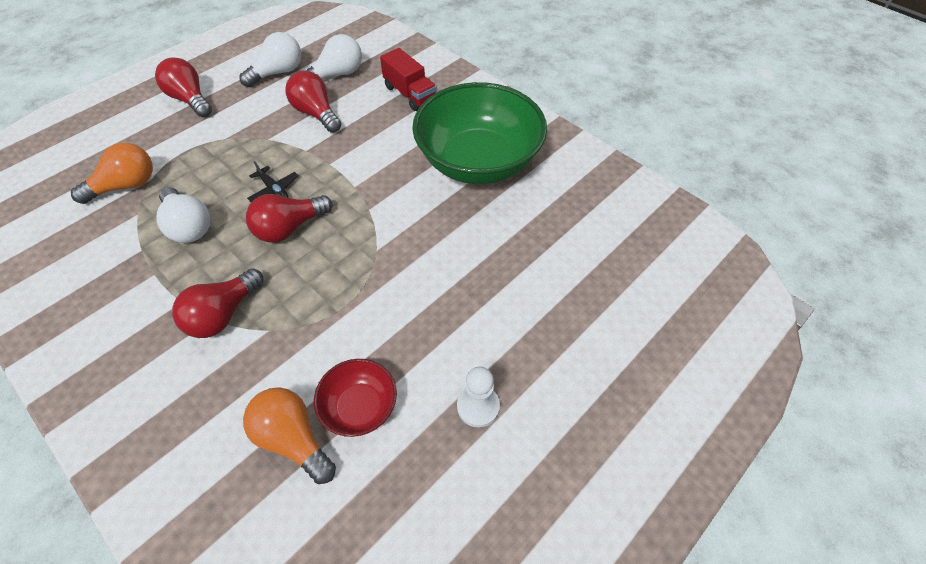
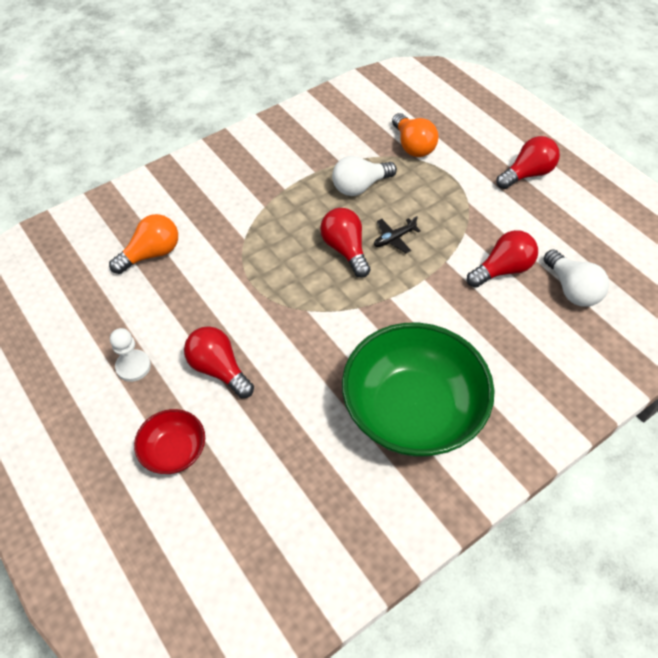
camera: 100 degrees right, 0 degrees up
red light bulb [172,268,263,338] -> red light bulb moved to [184,326,254,398]
white light bulb [239,32,301,87] -> none
red bowl [314,359,397,437] -> red bowl moved to [134,409,205,474]
red truck [380,48,437,111] -> none

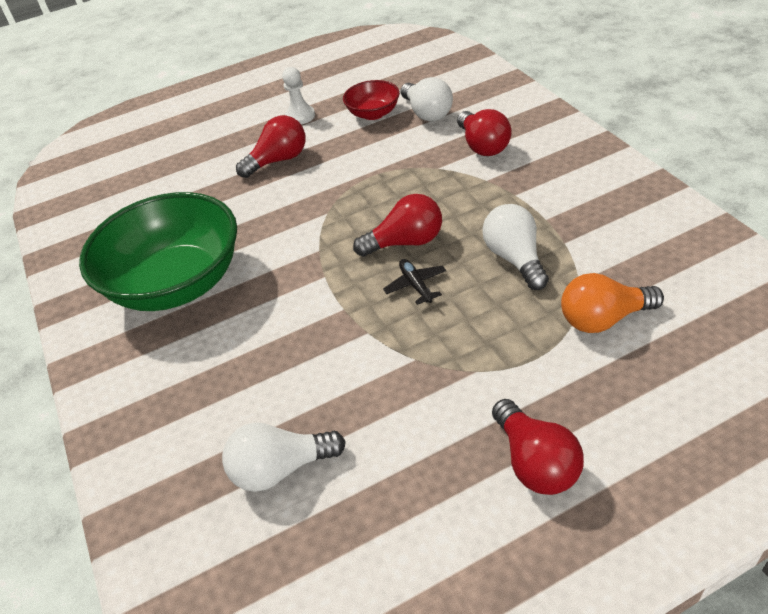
camera: 105 degrees right, 10 degrees down
orange light bulb [109,214,178,274] -> white light bulb [401,77,453,121]
red bowl [134,409,205,474] -> red bowl moved to [343,80,400,120]
red light bulb [467,230,538,288] -> red light bulb moved to [457,109,511,156]

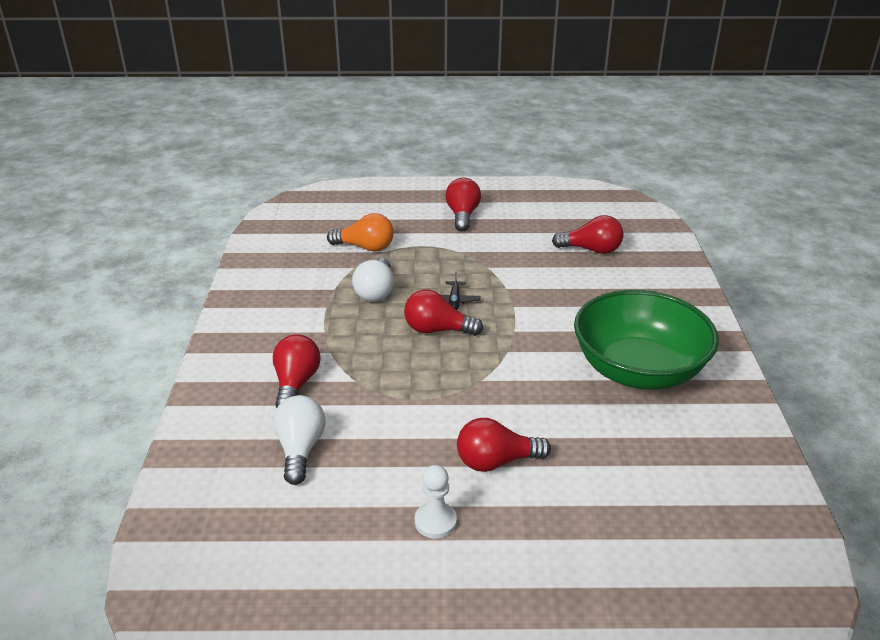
camera: 160 degrees left, 10 degrees down
white light bulb [222,423,346,492] -> red light bulb [552,215,623,254]
red bowl [343,80,400,120] -> none

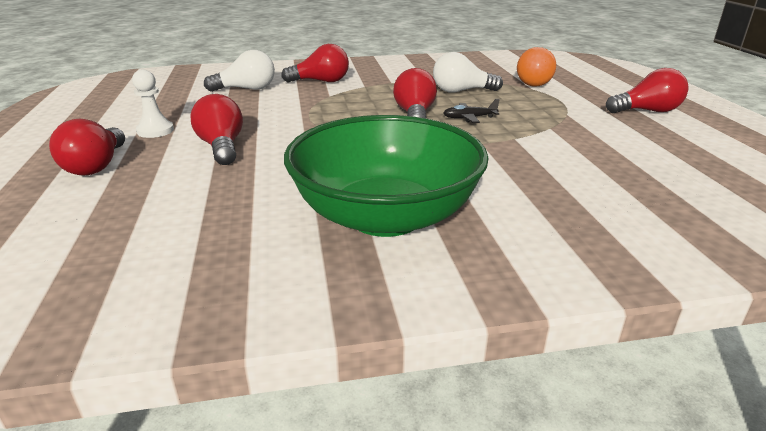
camera: 80 degrees right, 5 degrees down
red light bulb [552,215,623,254] -> red light bulb moved to [49,119,125,176]

